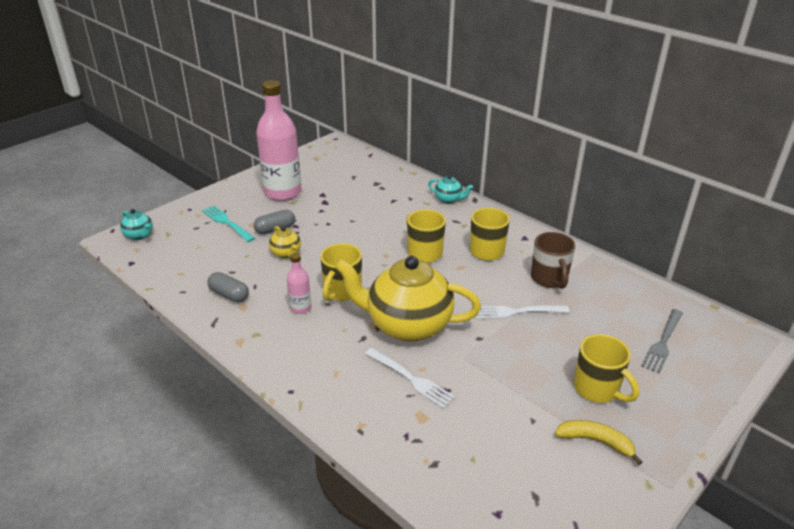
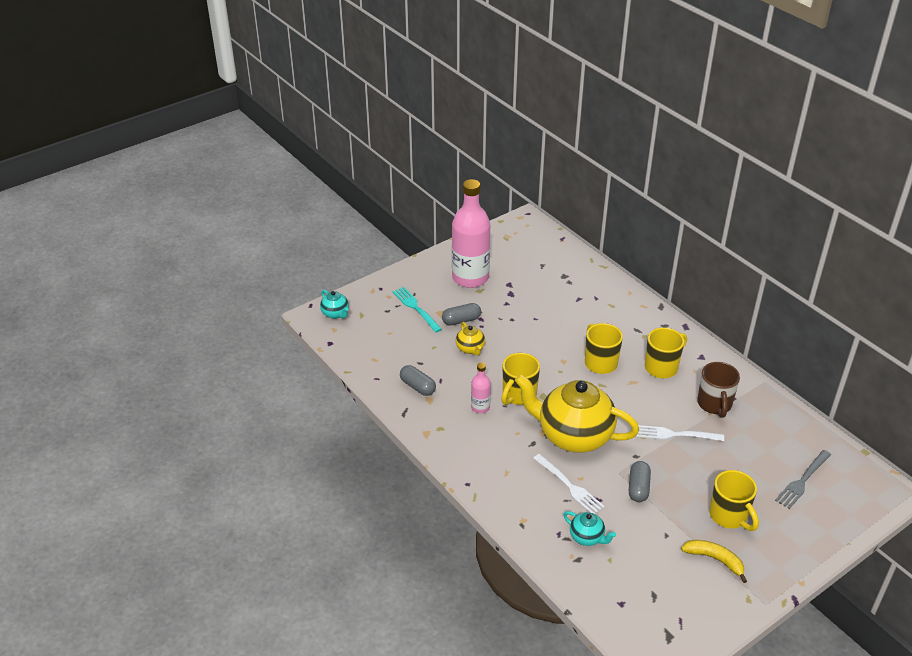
camera: 10 degrees right, 5 degrees up
turquoise teapot [428,175,473,204] -> turquoise teapot moved to [563,511,616,546]
none -> grey capsule [629,461,651,502]

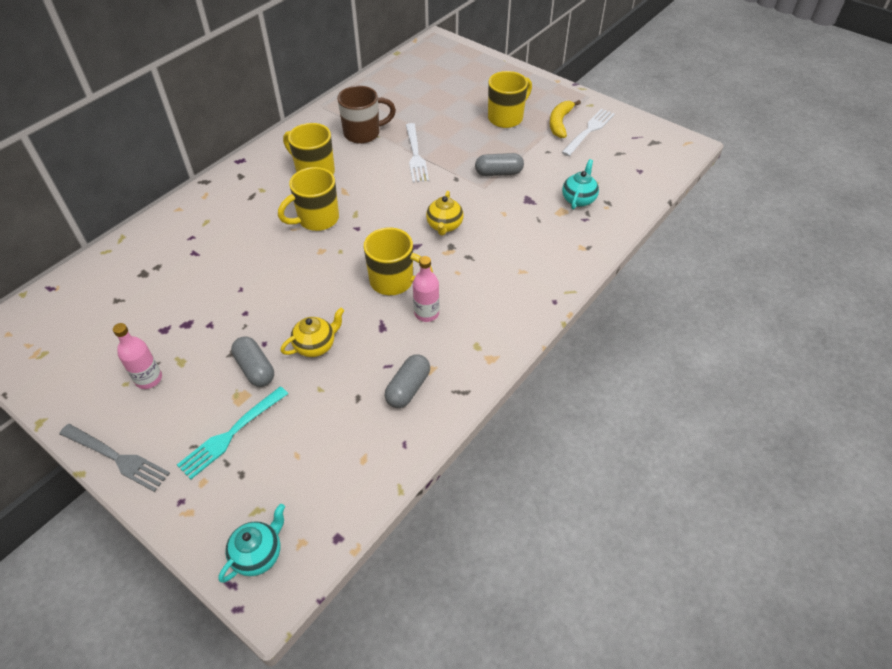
camera: 105 degrees left, 10 degrees up
pink bottle [452,179,490,288] -> pink bottle [113,323,162,389], size x0.45
yellow teapot [515,374,639,453] -> yellow teapot [426,191,464,235], size x0.43
white fork [533,454,605,514] -> white fork moved to [561,109,615,156]
grey fork [775,450,831,509] -> grey fork moved to [59,424,170,492]

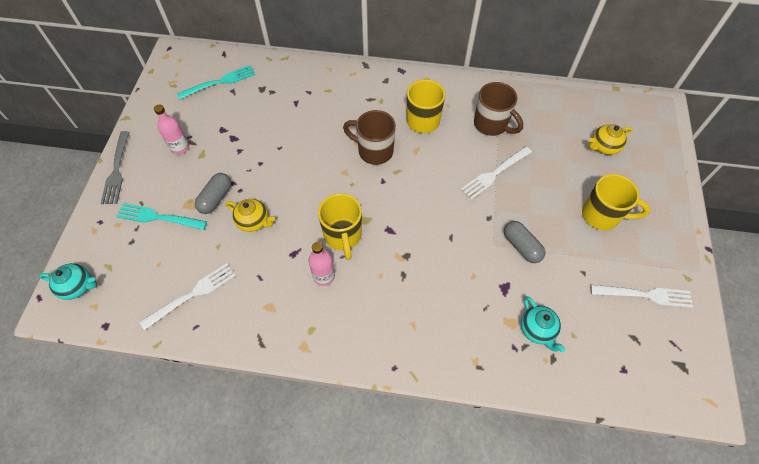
camera: 60 degrees right, 10 degrees up
yellow mug [278,167,339,231] -> brown mug [343,110,396,165]
grey capsule [385,354,430,408] -> none
yellow teapot [426,191,464,235] -> yellow teapot moved to [589,124,632,155]
yellow banana [550,100,581,138] -> none
turquoise teapot [562,159,599,210] -> turquoise teapot turned 75 degrees clockwise [521,296,565,352]
none -> white fork [140,263,235,330]
none -> turquoise fork [177,65,256,100]

